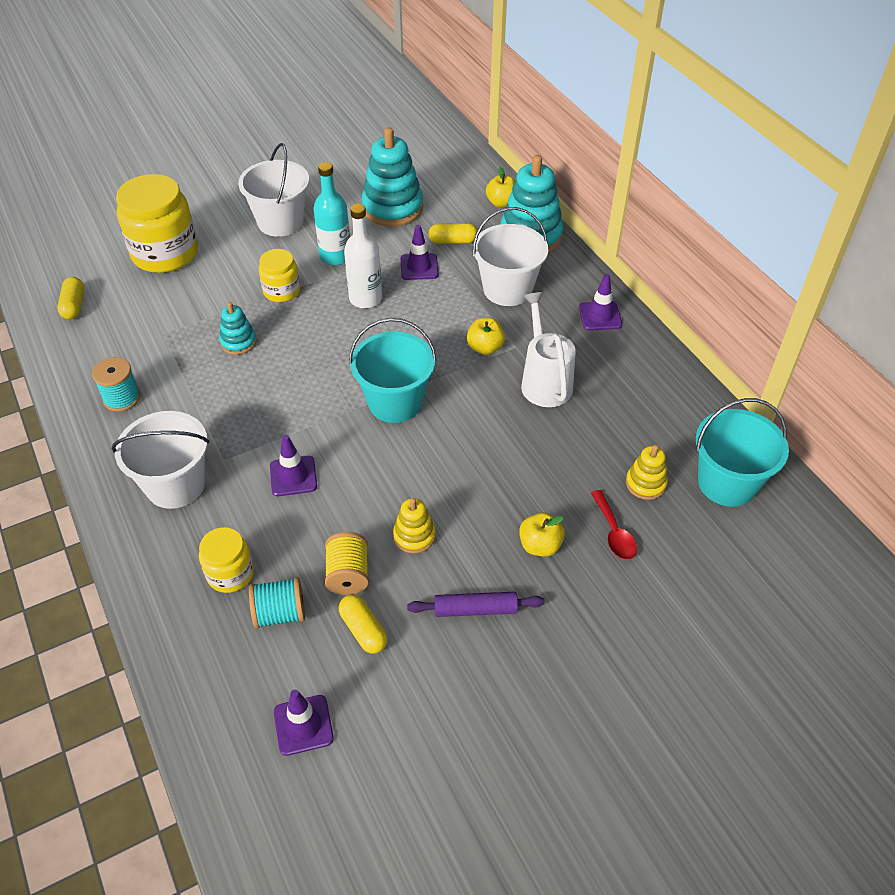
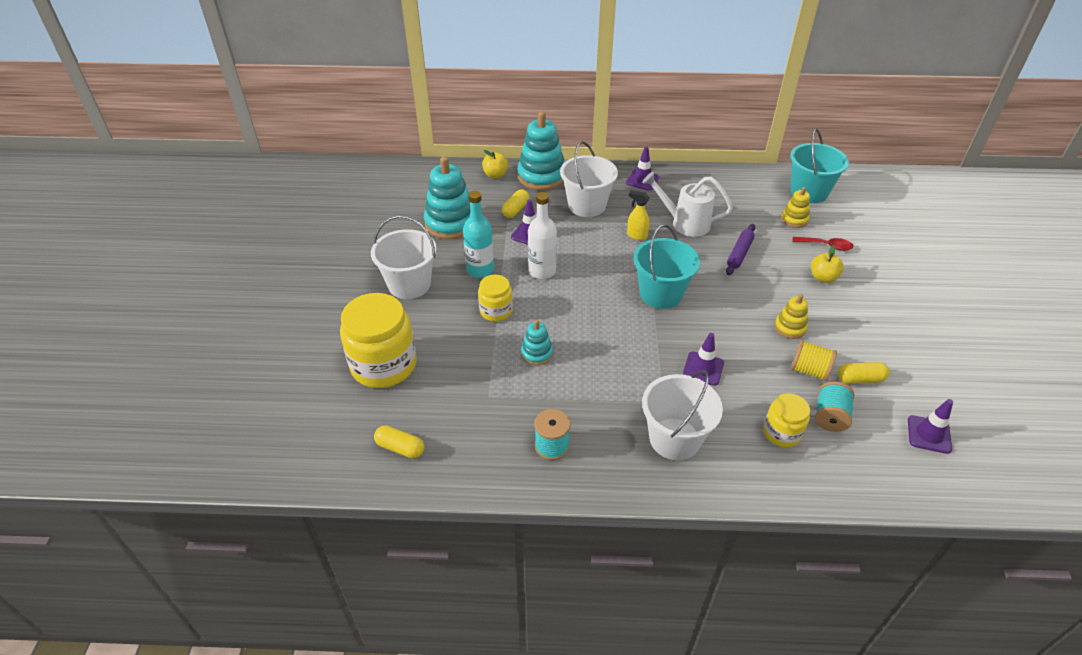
camera: 60 degrees left, 5 degrees down
purple rolling pin [407,592,545,617] -> purple rolling pin moved to [726,224,755,275]
yellow apple [467,318,505,355] -> yellow spray bottle [627,190,650,240]

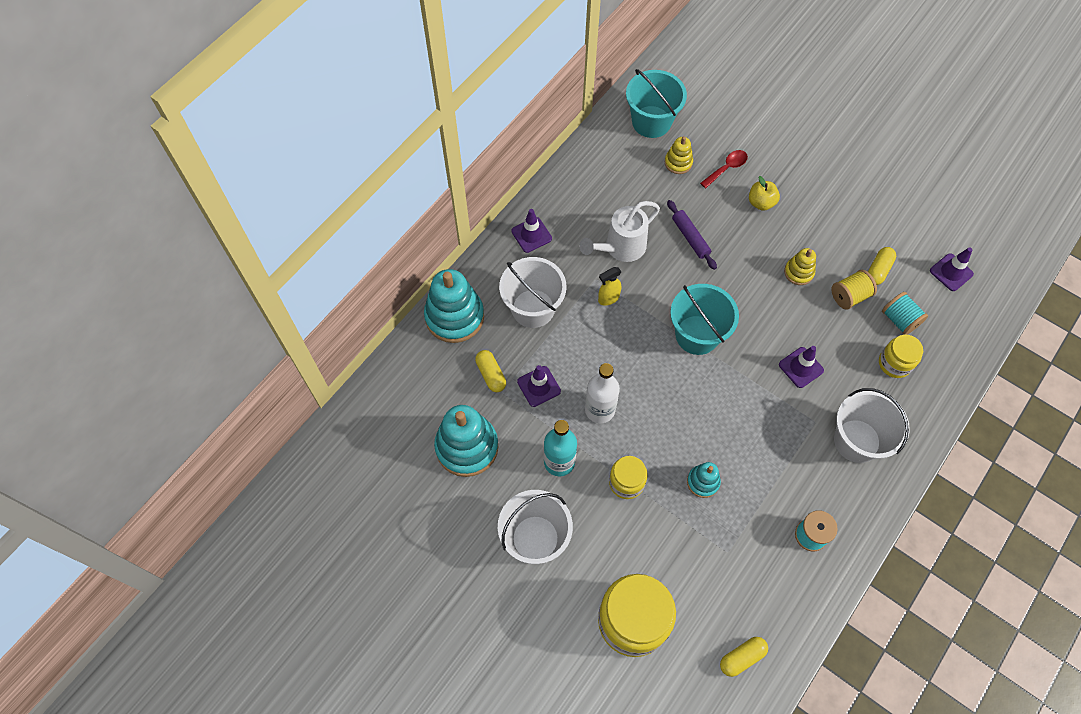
camera: 55 degrees left, 20 degrees up
yellow apple [482,150,509,178] -> none

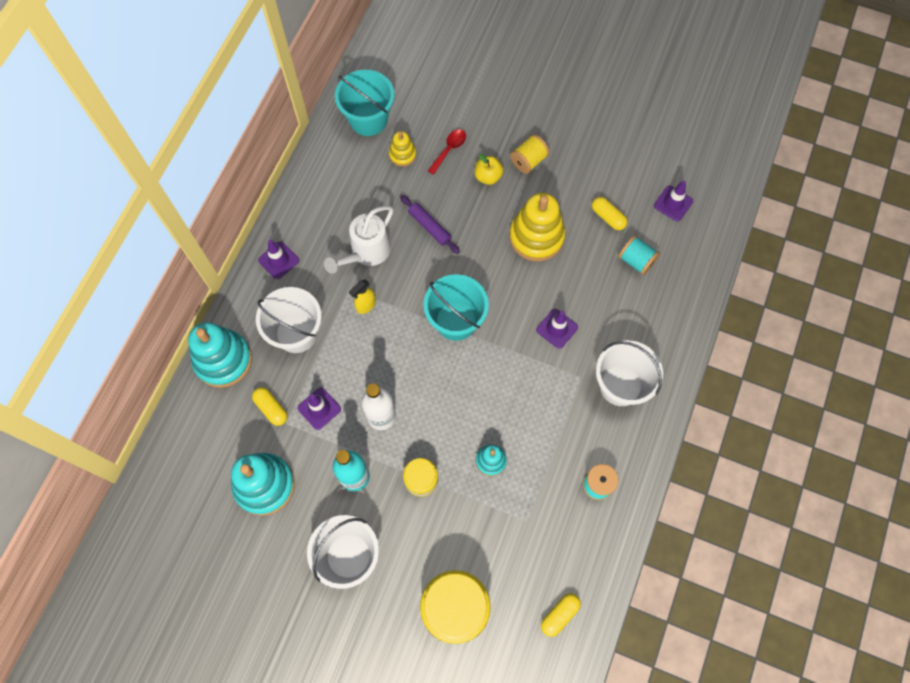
camera: 15 degrees left, 5 degrees up
yellow stacking toy [784,248,816,285] -> yellow stacking toy [509,193,565,262], size x1.95
yellow spool [831,270,877,310] -> yellow spool moved to [510,134,550,174]
yellow capsule [868,247,896,285] -> yellow capsule turned 60 degrees counterclockwise [592,197,628,230]
yellow jar [879,335,923,378] -> none

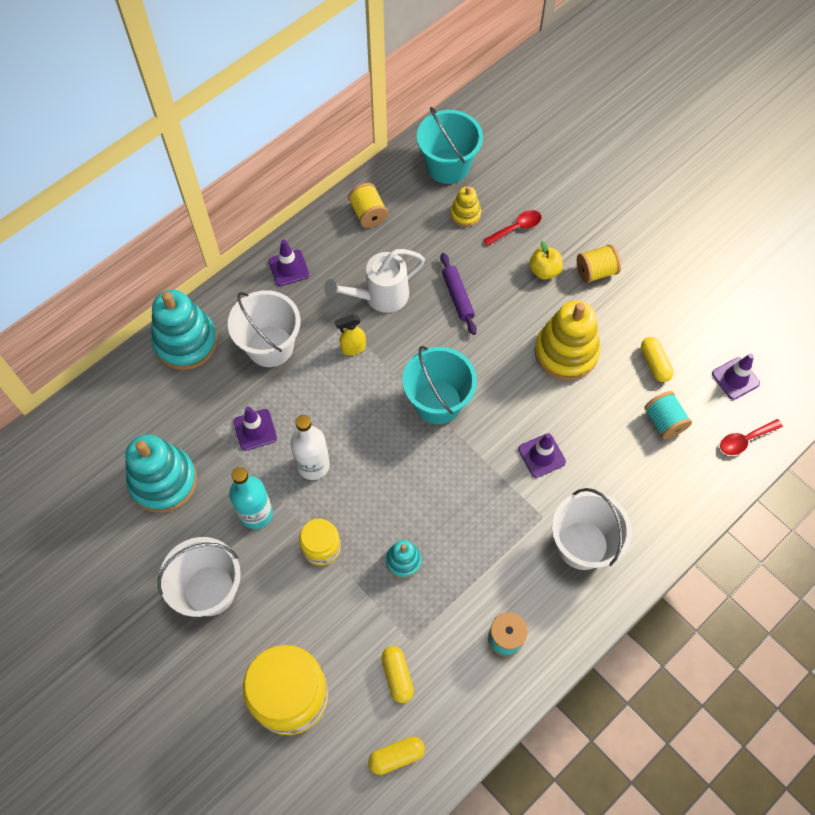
camera: 25 degrees right, 5 degrees down
yellow capsule [252,387,288,426] -> yellow capsule moved to [381,646,414,703]
none -> yellow spool [348,183,388,228]
none -> red spoon [720,419,783,455]

